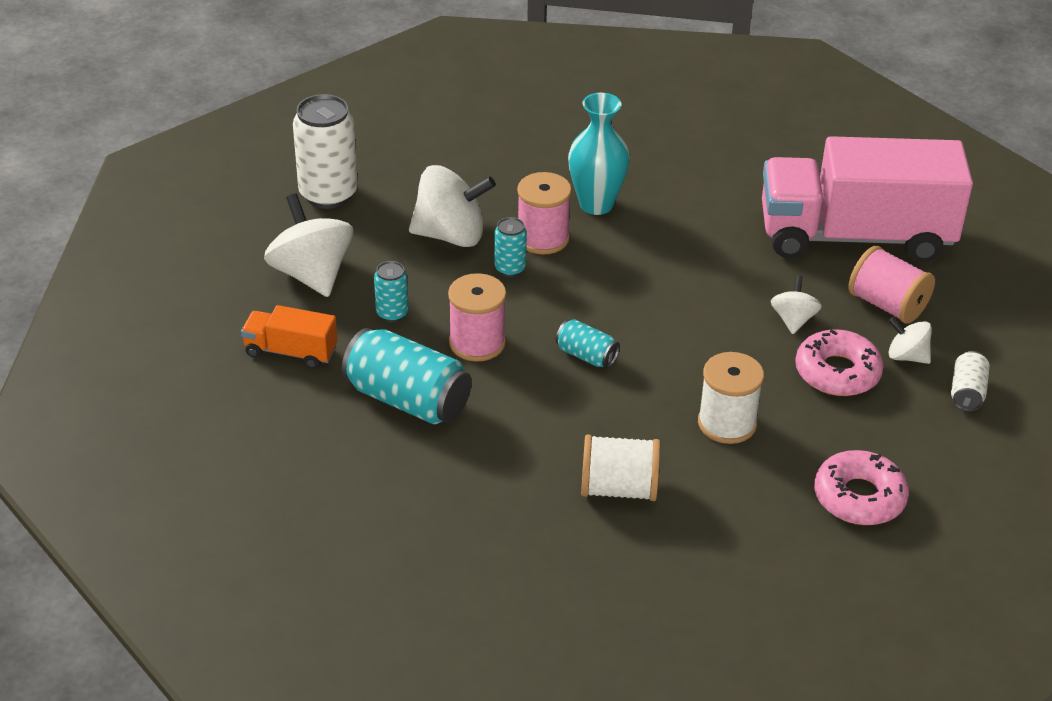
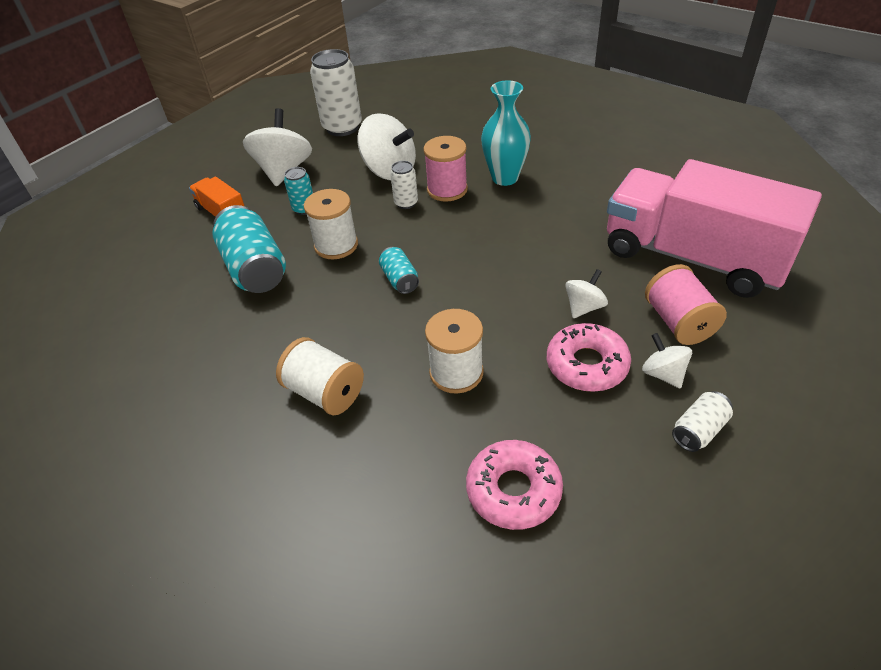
camera: 35 degrees right, 5 degrees up
pink spool [448,273,506,362] -> white spool [304,189,358,259]
turquoise can [495,217,527,277] -> white can [390,161,418,209]

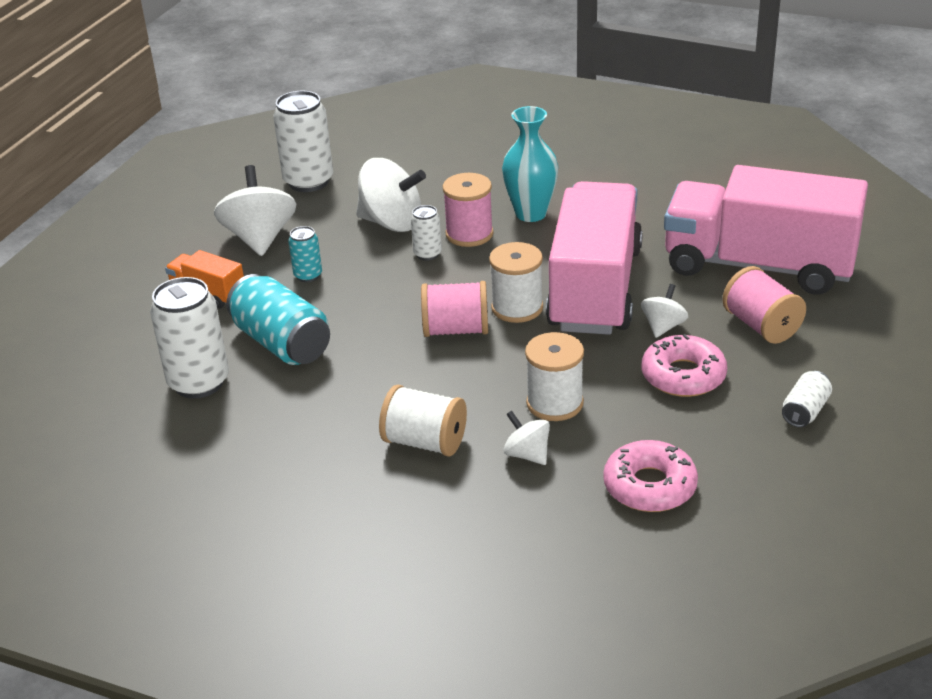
camera: 15 degrees left, 10 degrees down
white spool [304,189,358,259] -> white spool moved to [489,242,543,323]
turquoise can [379,247,419,294] -> pink spool [421,281,488,337]
white spinning top [642,333,692,389] -> white spinning top moved to [503,411,550,465]
none -> white can [150,277,229,399]
none -> pink truck [546,181,643,335]

